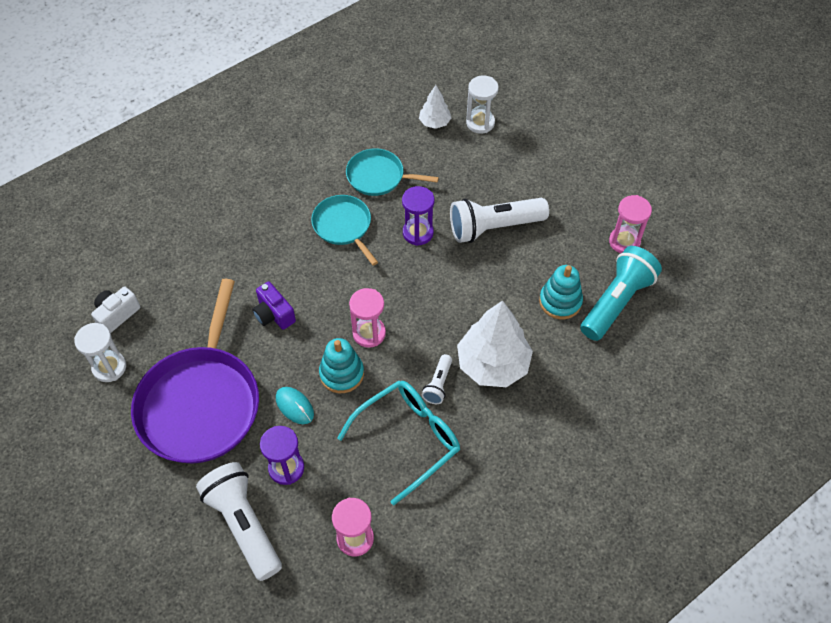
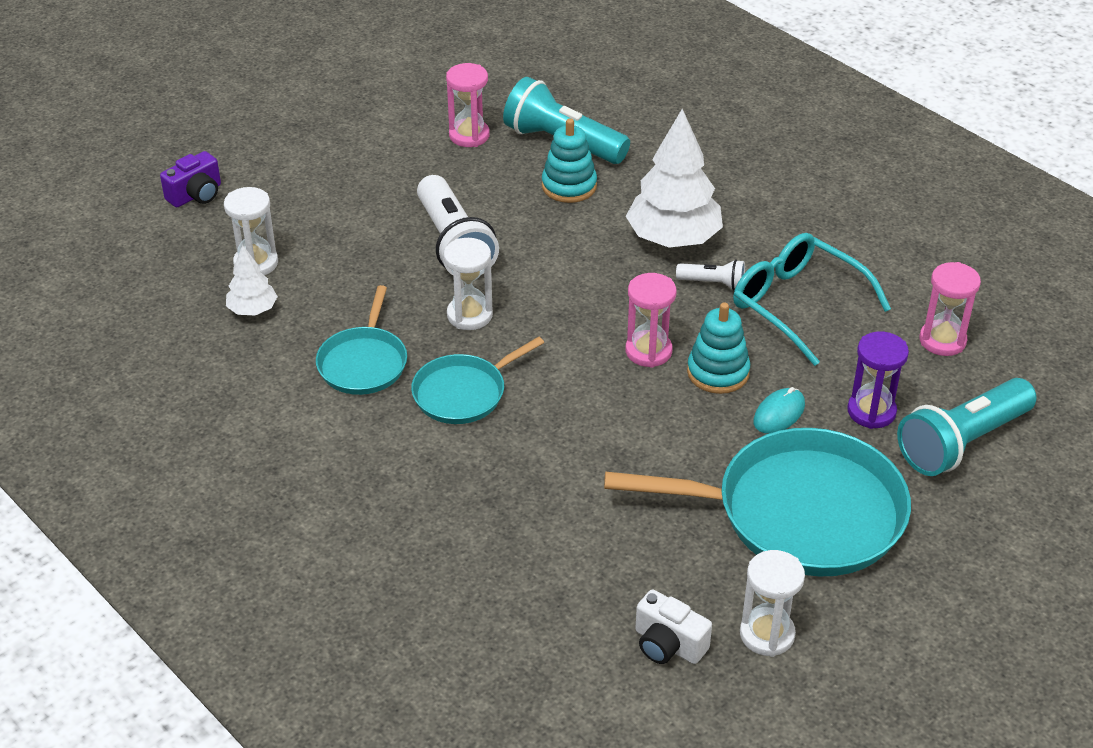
camera: 95 degrees left, 15 degrees down
purple pan [131,279,259,463] -> turquoise pan [604,428,911,576]
white flashlight [196,462,282,581] -> turquoise flashlight [897,378,1037,476]
purple camera [252,281,296,330] -> purple camera moved to [160,151,221,207]
purple hourglass [402,186,434,246] -> white hourglass [444,238,493,330]

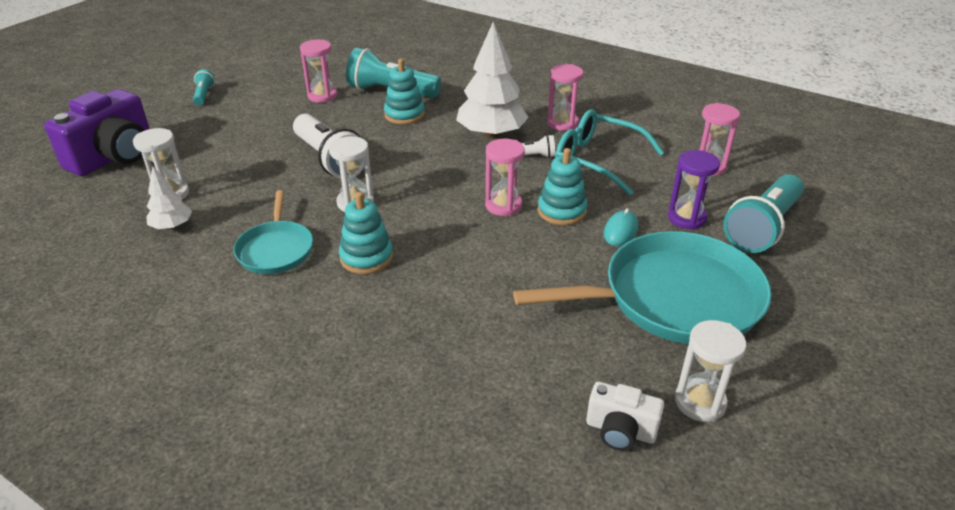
camera: 15 degrees left, 5 degrees down
purple camera [160,151,221,207] -> purple camera [44,89,150,176], size x1.94
turquoise pan [411,337,544,424] -> turquoise stacking toy [339,192,393,274]
none -> turquoise flashlight [193,69,215,105]
none -> pink hourglass [547,64,583,131]

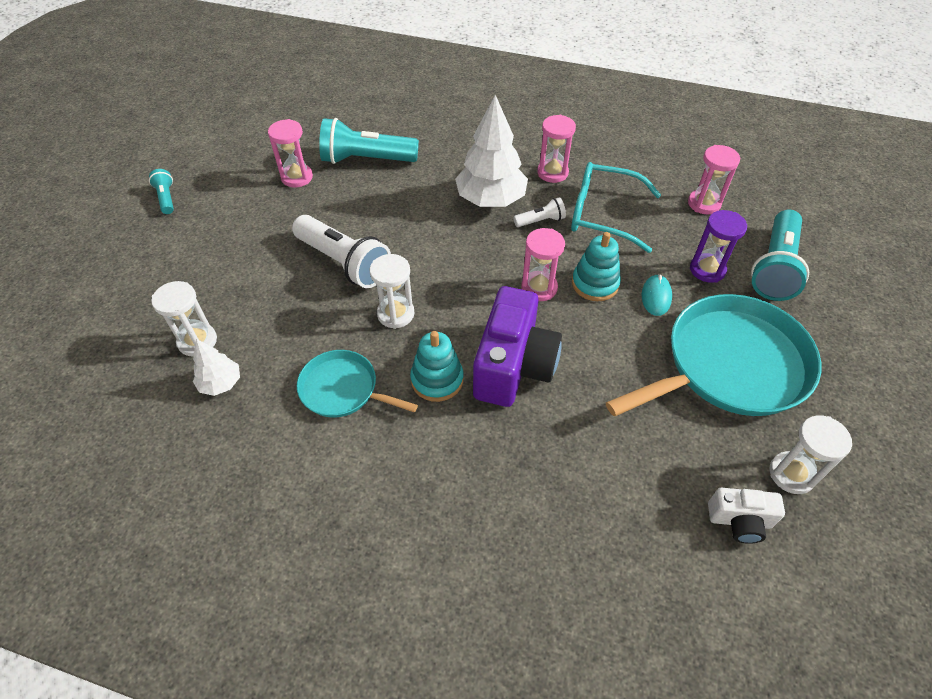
camera: 15 degrees left, 15 degrees up
purple camera [44,89,150,176] -> purple camera moved to [473,286,562,407]
turquoise pan [233,190,313,274] -> turquoise pan turned 135 degrees clockwise [297,350,418,418]
turquoise stacking toy [384,59,425,124] -> none

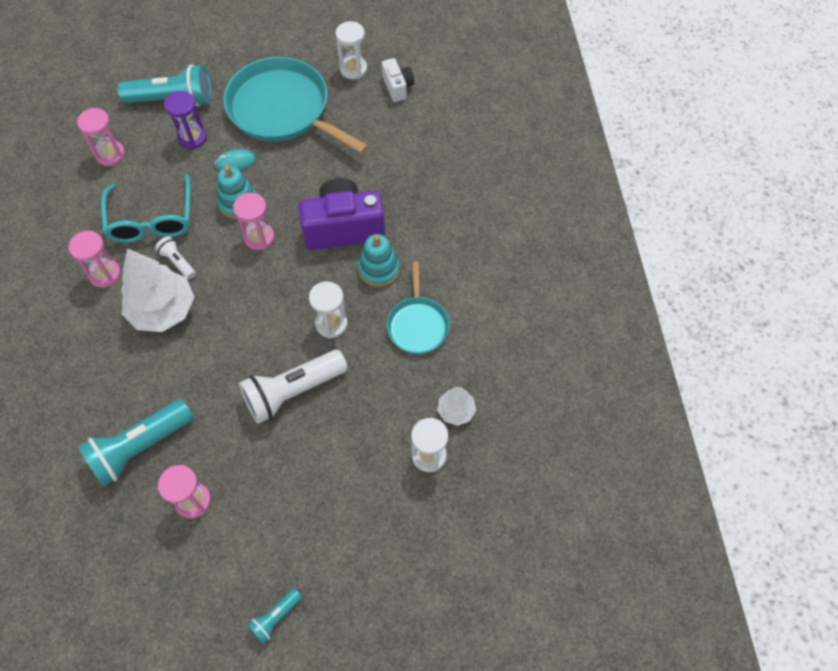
camera: 115 degrees left, 10 degrees up
white flashlight [292,215,391,288] -> white flashlight turned 135 degrees counterclockwise [239,350,348,424]
turquoise flashlight [319,118,419,164] -> turquoise flashlight turned 75 degrees clockwise [78,399,193,487]

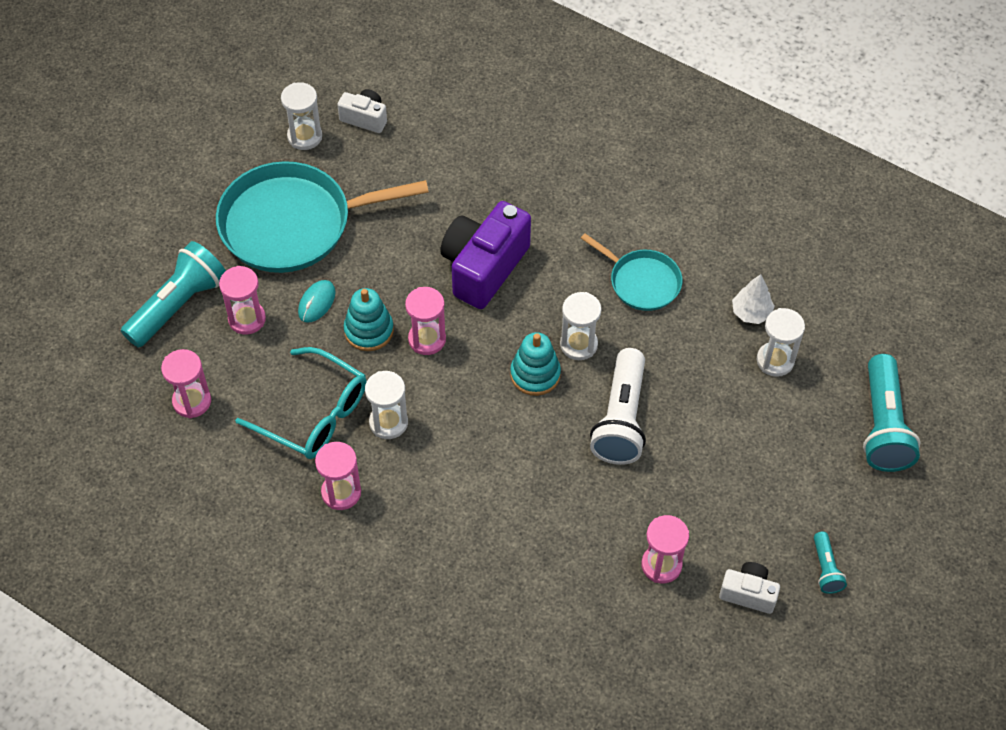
camera: 50 degrees left, 5 degrees down
turquoise flashlight [78,399,193,487] -> turquoise flashlight moved to [863,354,921,472]
white tree [121,248,194,332] -> none
white flashlight [155,236,196,279] -> white hourglass [365,371,408,439]
purple hourglass [164,91,207,149] -> pink hourglass [219,266,266,335]
turquoise stacking toy [358,234,400,287] -> turquoise stacking toy moved to [510,332,561,396]
none -> white camera [719,562,780,614]

